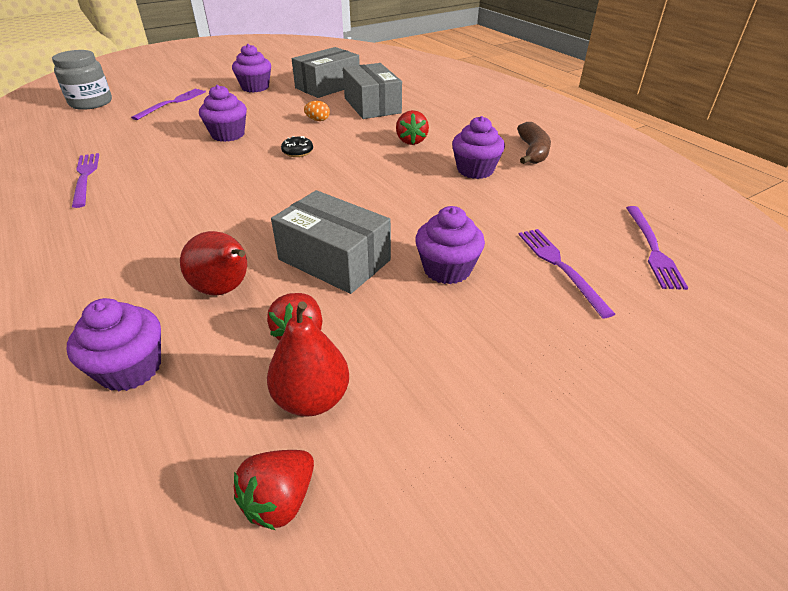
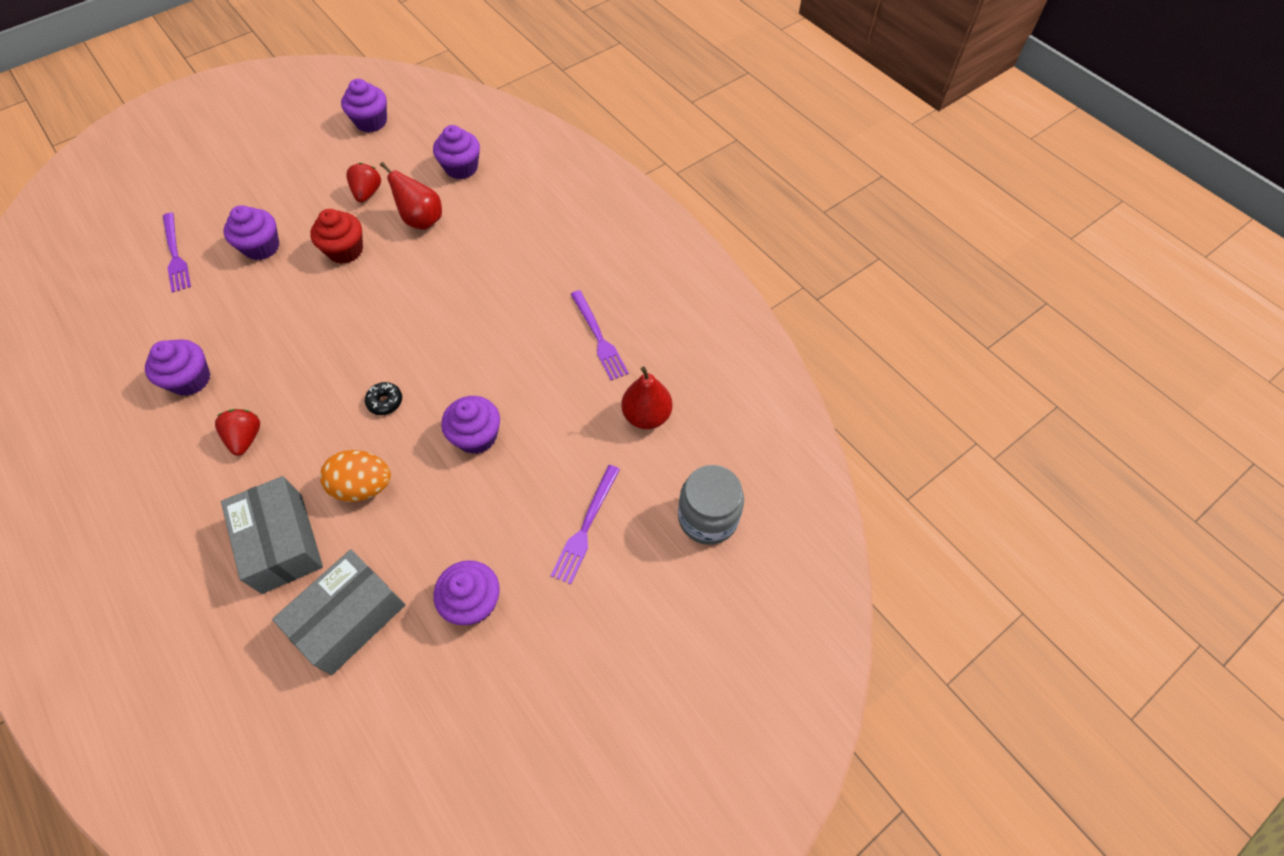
camera: 175 degrees right, 20 degrees up
red strawberry [234,450,314,530] -> purple cupcake [341,79,387,133]
red pear [267,301,349,417] -> red pear moved to [621,367,672,429]
grey box [271,190,391,294] -> red cupcake [310,209,363,264]
orange egg [304,101,330,121] -> orange egg [320,450,391,502], size x1.92
brown banana [517,122,551,164] -> none
purple fork [626,206,688,290] -> none

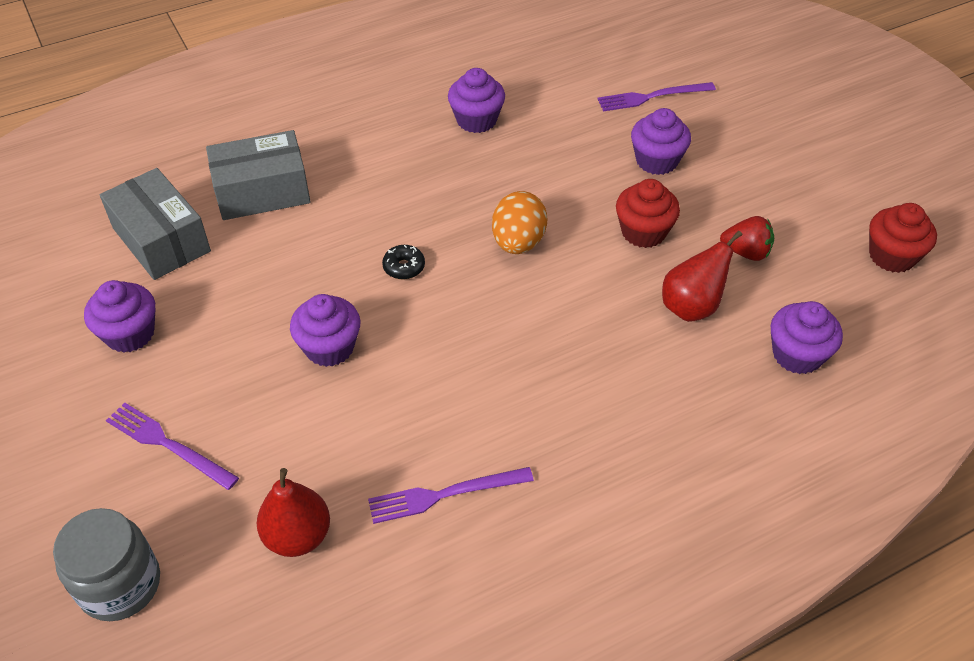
camera: 100 degrees right, 10 degrees down
red strawberry [215,409,260,456] -> none
orange egg [320,450,391,502] -> orange egg moved to [492,191,547,254]
purple cupcake [341,79,387,133] -> red cupcake [869,203,937,273]

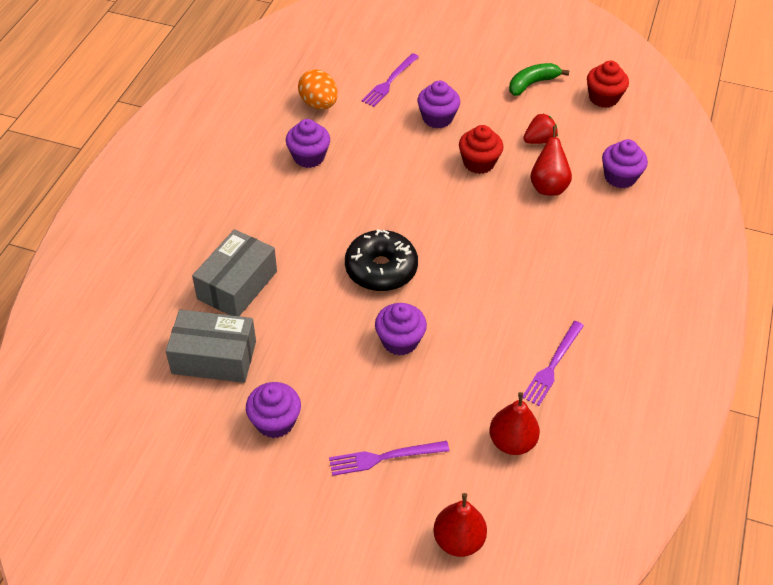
camera: 45 degrees left, 0 degrees up
grey jar [53,508,160,621] -> red pear [433,493,487,557]
black donut [382,245,425,280] -> black donut [345,229,418,291], size x2.29
orange egg [492,191,547,254] -> orange egg moved to [298,69,338,109]
none -> green banana [509,63,570,96]

